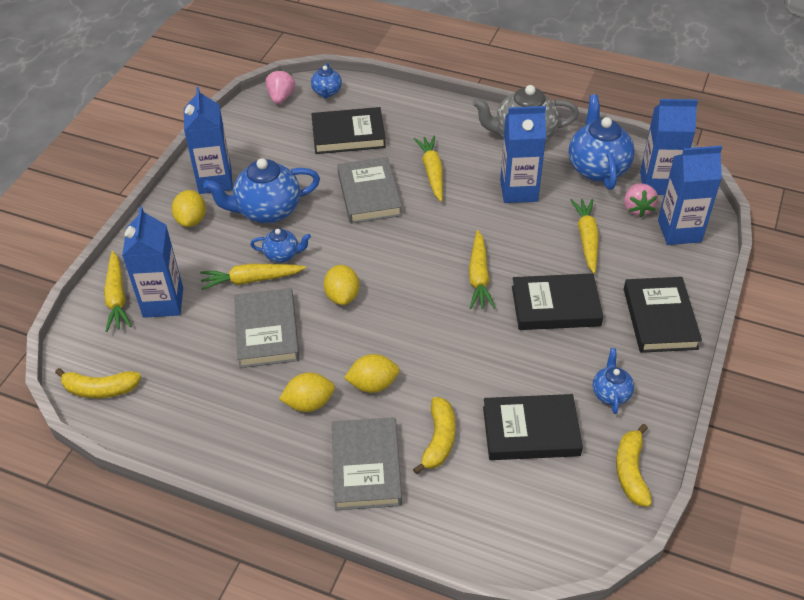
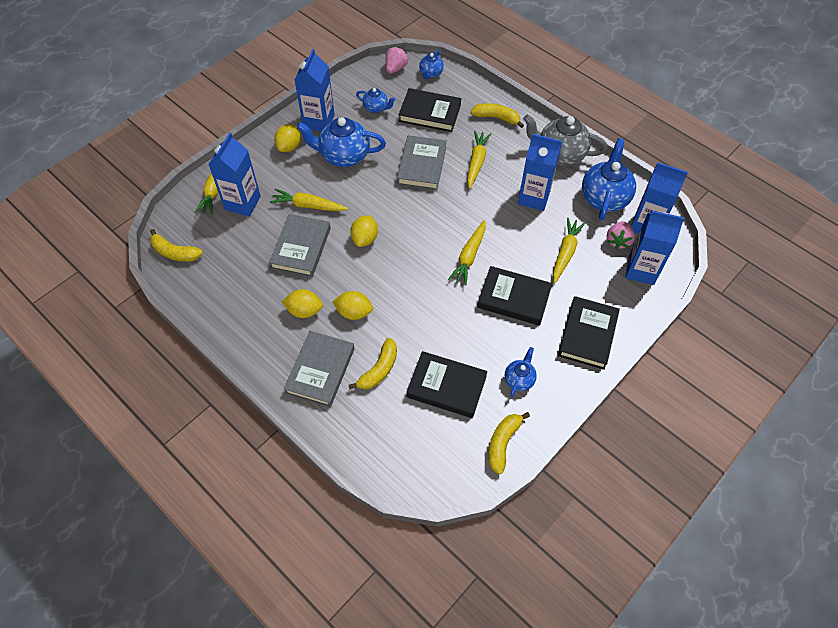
camera: 20 degrees right, 10 degrees up
blue teapot [250,229,311,263] -> blue teapot moved to [356,88,395,113]
none -> yellow banana [471,103,524,128]

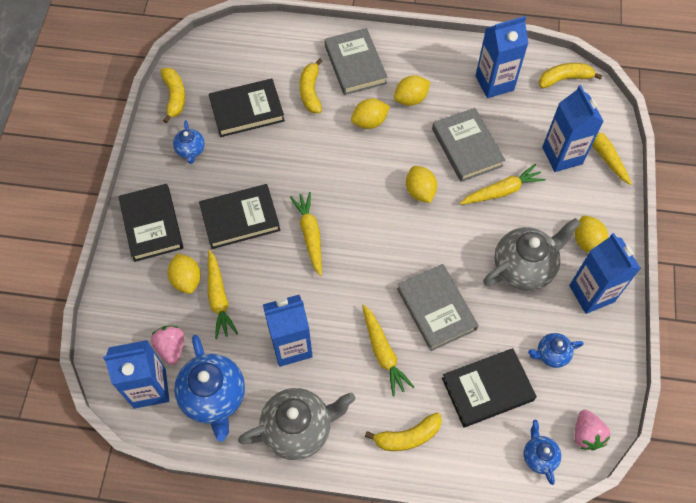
camera: 145 degrees right, 5 degrees up
blue teapot [297,117,386,167] -> grey teapot [483,218,581,291]
blue carton [625,211,685,285] -> blue carton moved to [475,16,529,98]
none -> yellow lemon [168,253,201,294]

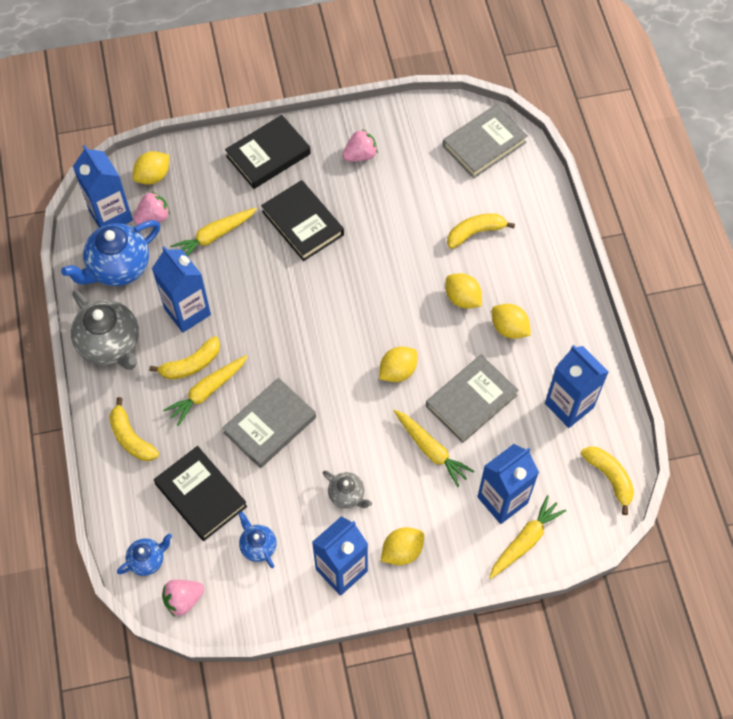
camera: 70 degrees right, 0 degrees up
yellow banana [161,68,185,123] -> yellow banana moved to [149,336,220,380]
yellow lemon [168,253,201,294] -> yellow lemon moved to [133,151,170,185]
blue teapot [173,120,205,164] -> pink strawberry [342,129,378,161]
black book [209,79,285,137] -> none
yellow carrot [290,192,322,276] -> none
grey book [325,28,387,95] -> grey book moved to [443,104,528,178]
grey teapot [483,218,581,291] -> grey teapot [323,470,372,508], size x0.52

